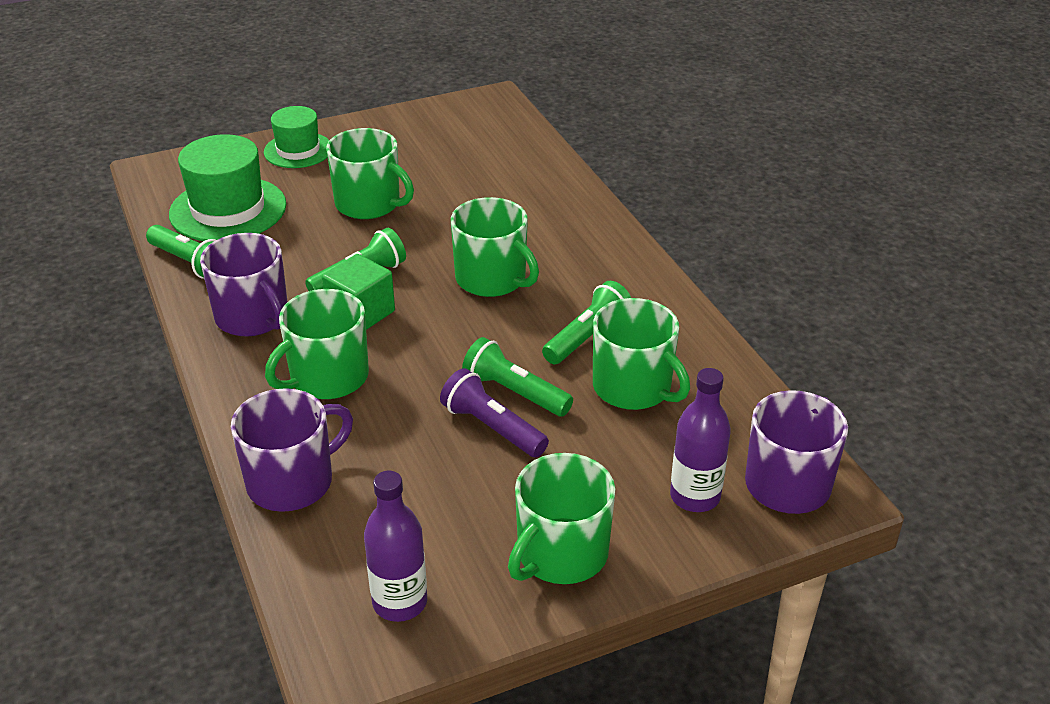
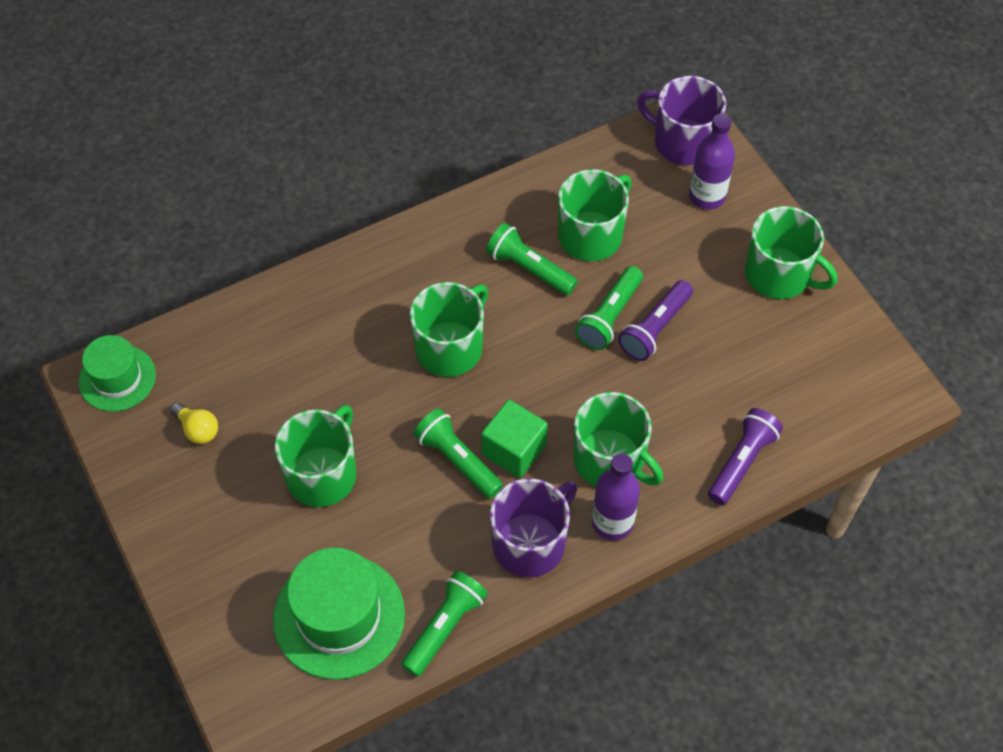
camera: 95 degrees left, 20 degrees up
purple mug [231,388,353,512] -> purple flashlight [708,408,783,505]
green hat [264,106,329,168] -> green hat moved to [79,335,156,412]
purple bottle [364,471,427,622] -> purple bottle moved to [592,453,640,541]
none -> yellow light bulb [170,403,218,444]

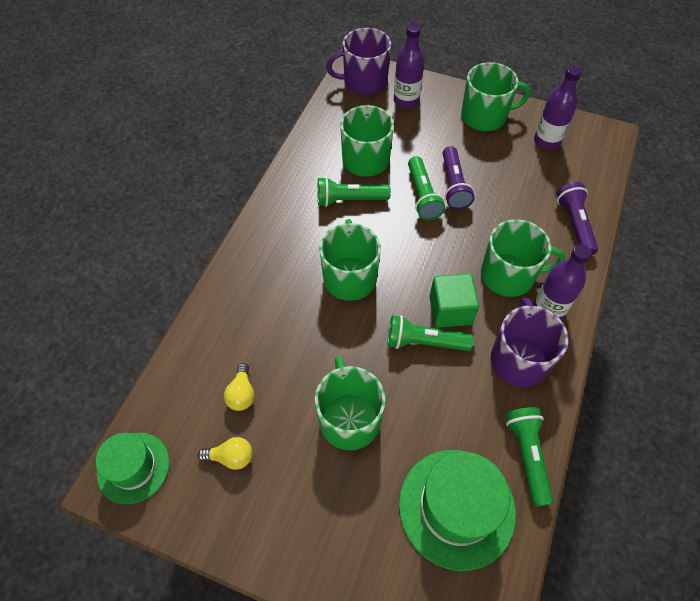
camera: 40 degrees left, 0 degrees up
none -> yellow light bulb [224,363,254,411]
none -> purple bottle [534,65,582,150]

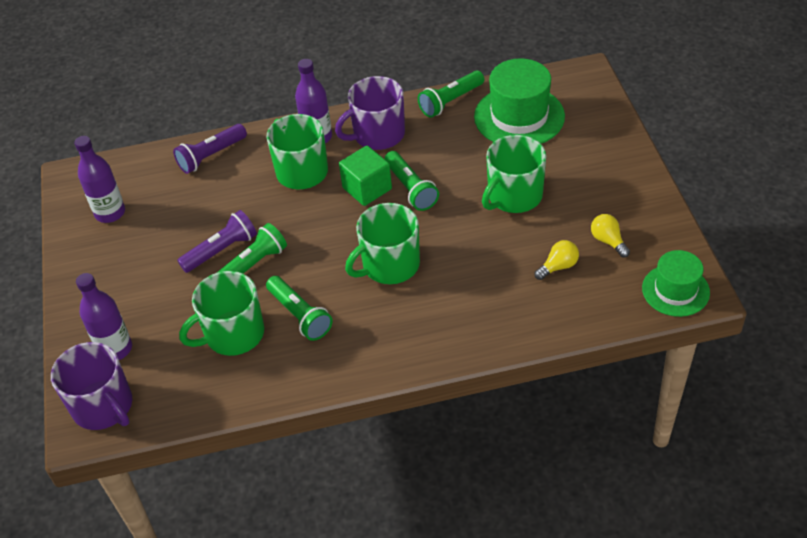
camera: 120 degrees left, 10 degrees down
green mug [461,62,530,131] -> none

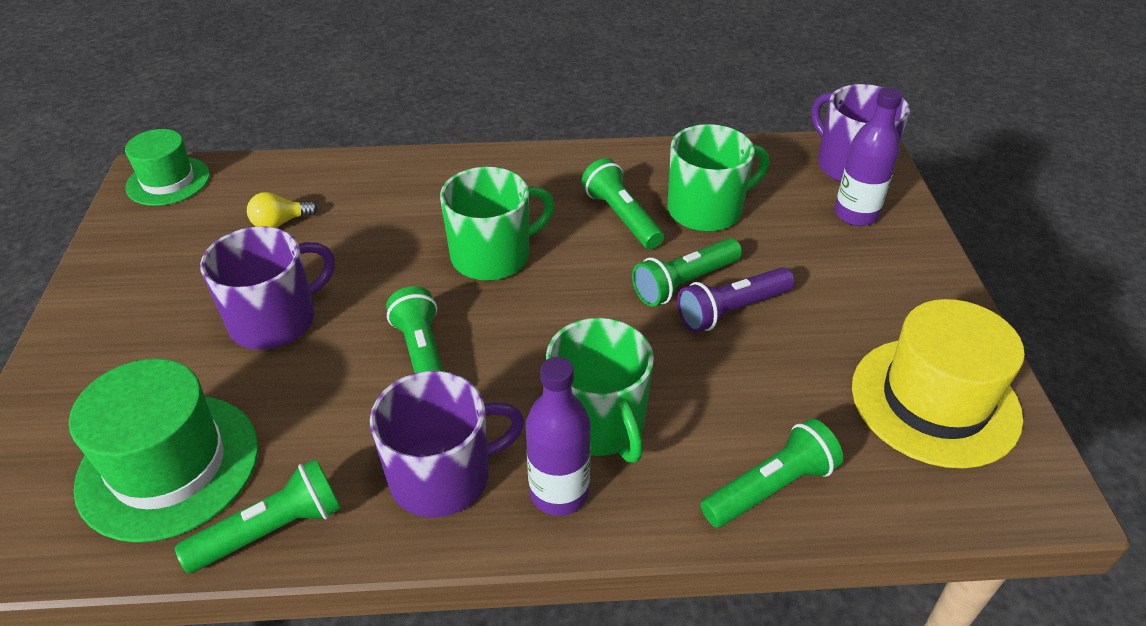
camera: 175 degrees left, 5 degrees down
purple bottle [74,136,125,223] -> yellow hat [852,299,1025,468]
purple flashlight [173,124,247,174] -> green flashlight [701,419,843,527]
green cube [339,146,392,206] -> none
green mug [482,135,546,213] -> purple mug [200,226,335,350]
yellow light bulb [591,214,630,257] -> none

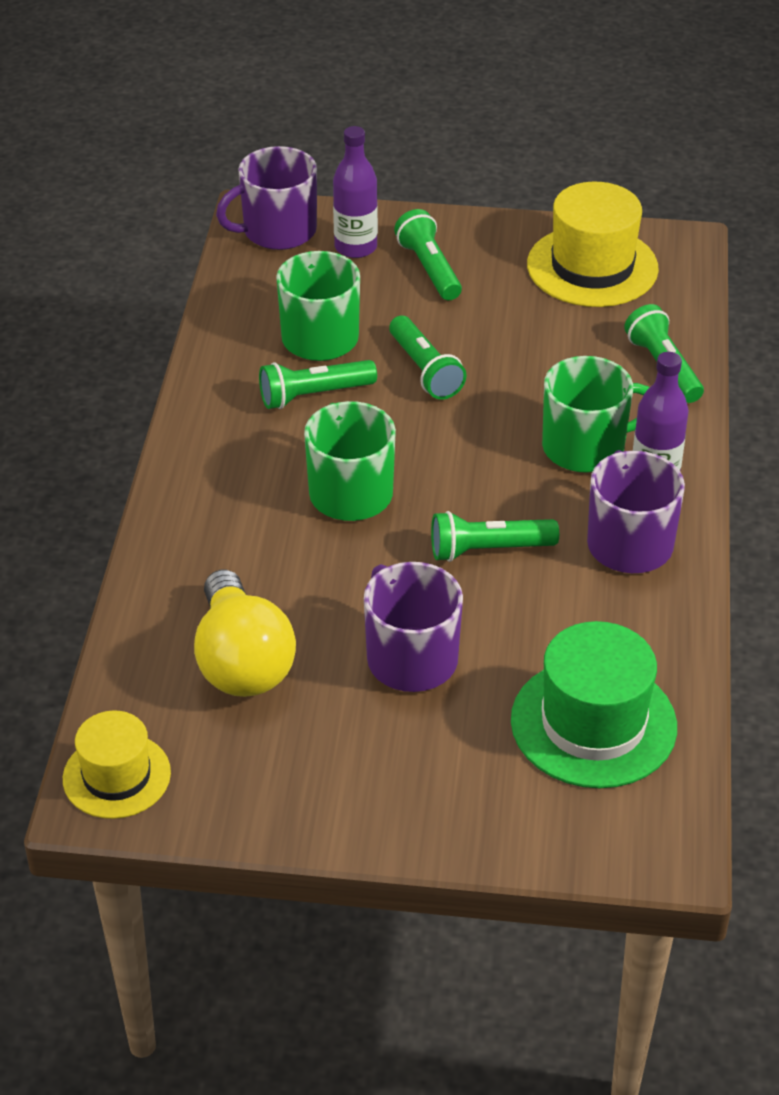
camera: 80 degrees left, 0 degrees up
green hat [125,129,210,206] -> yellow hat [63,710,171,819]
green flashlight [175,459,341,573] -> green flashlight moved to [394,209,462,300]
yellow light bulb [247,192,318,228] -> yellow light bulb [194,570,296,697], size x2.21
purple flashlight [677,267,795,333] -> none

